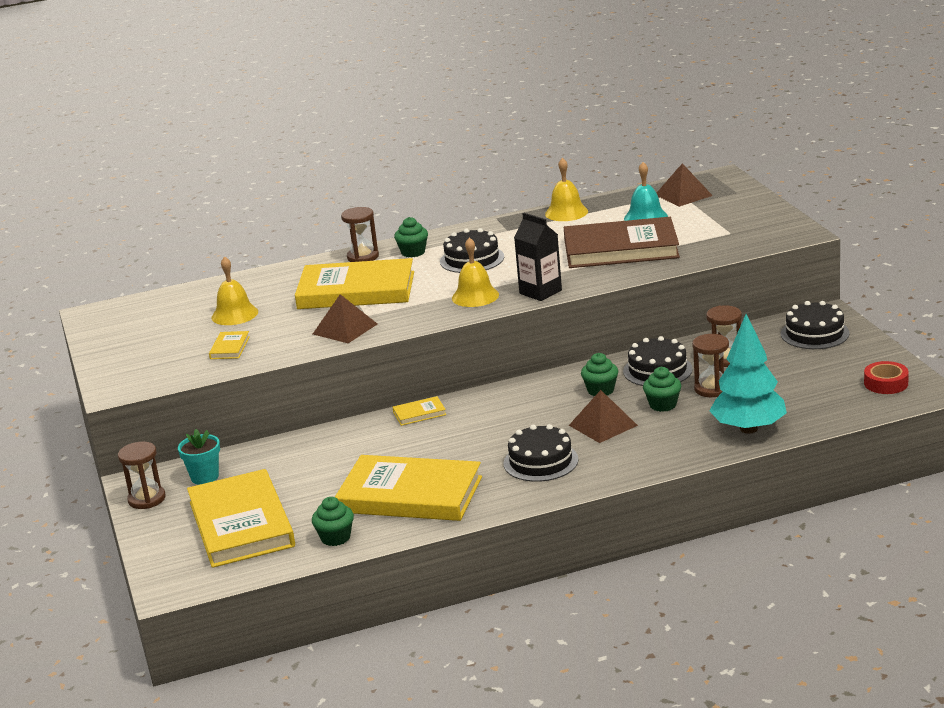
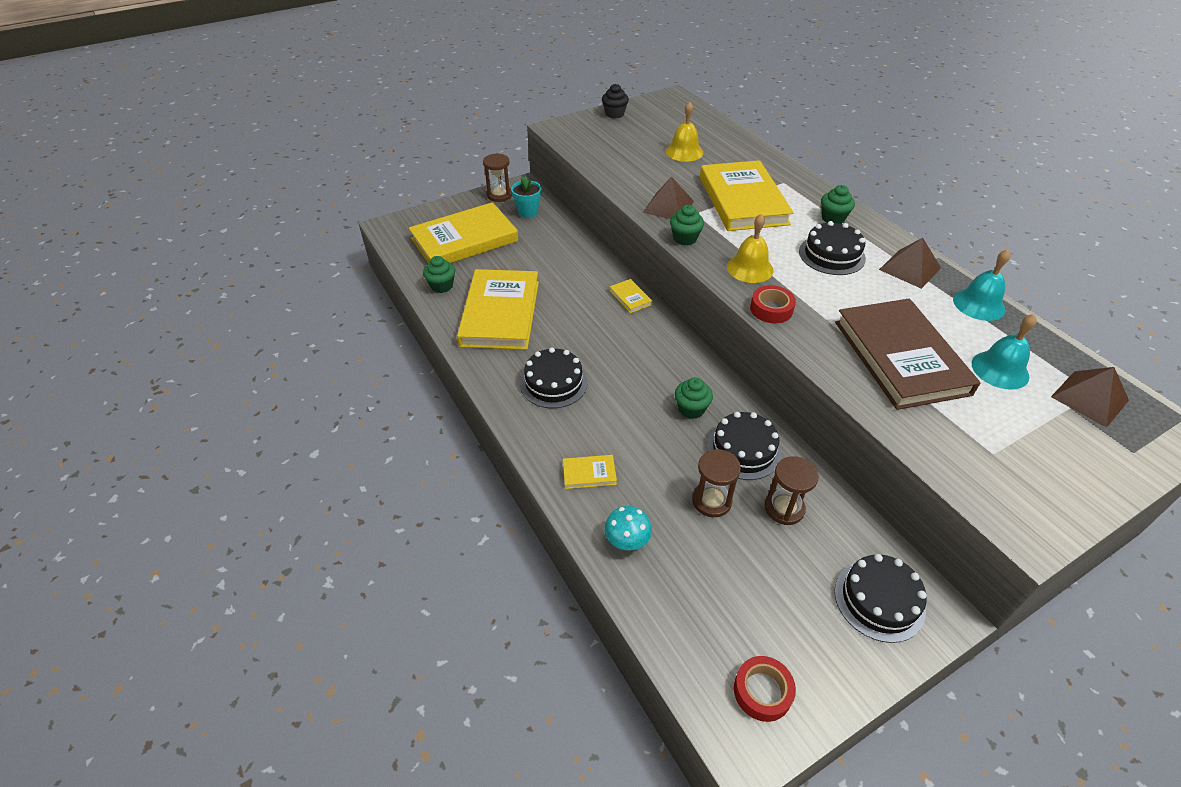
camera: 75 degrees right, 20 degrees up
yellow book [209,331,250,359] -> yellow book moved to [563,455,617,489]
brown hourglass [341,207,379,262] -> none
black carton [514,213,562,301] -> red tape [750,285,796,323]
yellow bell [545,158,588,221] -> turquoise bell [953,249,1010,321]
brown pyramid [569,390,638,443] -> brown pyramid moved to [879,238,941,289]
green cupcake [643,367,681,412] -> green cupcake moved to [670,205,704,245]
turquoise tree [709,314,787,434] -> turquoise mushroom [605,506,652,550]
none -> black cupcake [602,84,629,118]

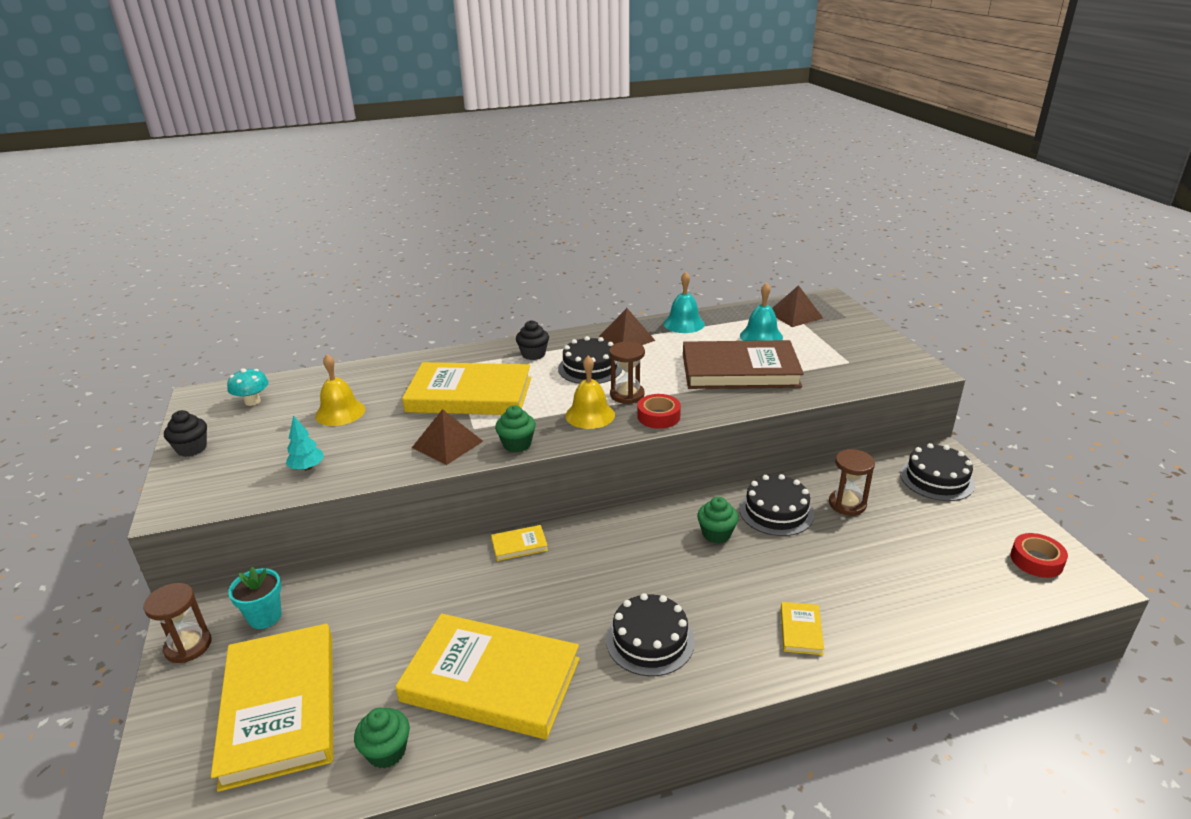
camera: 75 degrees left, 15 degrees down
turquoise mushroom [605,506,652,550] -> turquoise mushroom moved to [227,368,269,406]
brown hourglass [692,449,741,517] -> brown hourglass moved to [609,341,645,404]
green cupcake [821,185,855,224] -> black cupcake [516,320,549,360]
none -> turquoise tree [286,415,324,470]

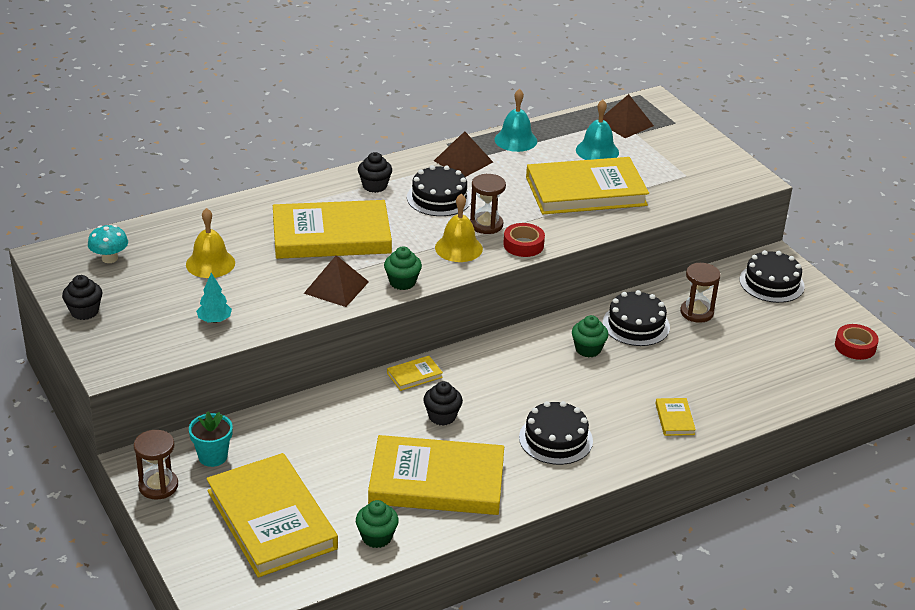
camera: 15 degrees left, 5 degrees up
brown book [683,340,804,389] -> yellow book [526,157,649,214]
none -> black cupcake [423,381,463,426]

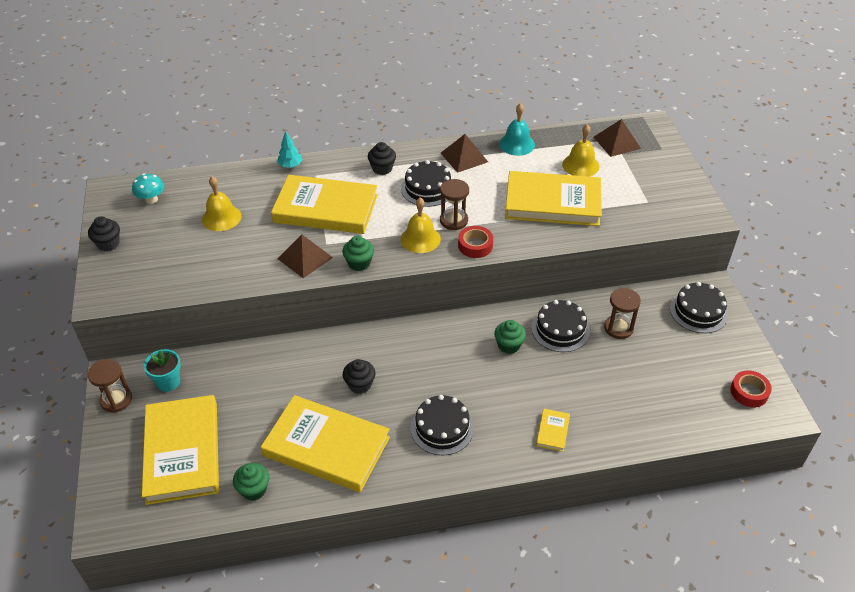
camera: 20 degrees right, 10 degrees up
turquoise tree [196,273,232,323] -> turquoise tree moved to [277,131,303,168]
yellow book [387,356,443,391] -> none
turquoise bell [576,100,619,160] -> yellow bell [562,124,600,177]

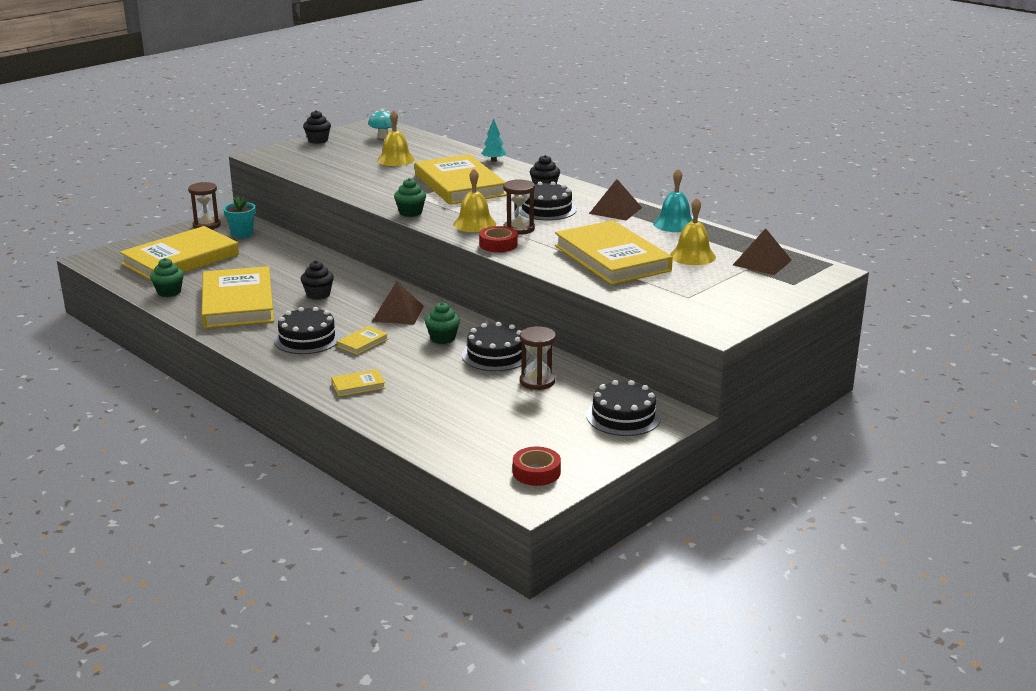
camera: 55 degrees right, 20 degrees down
brown pyramid [277,234,333,278] -> brown pyramid moved to [372,281,424,324]
none -> yellow book [336,326,388,355]

